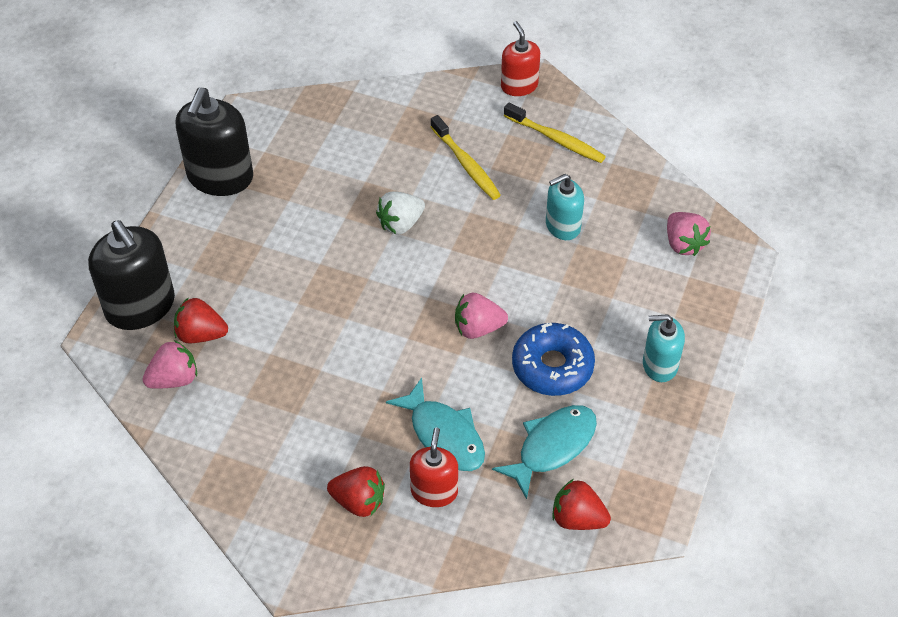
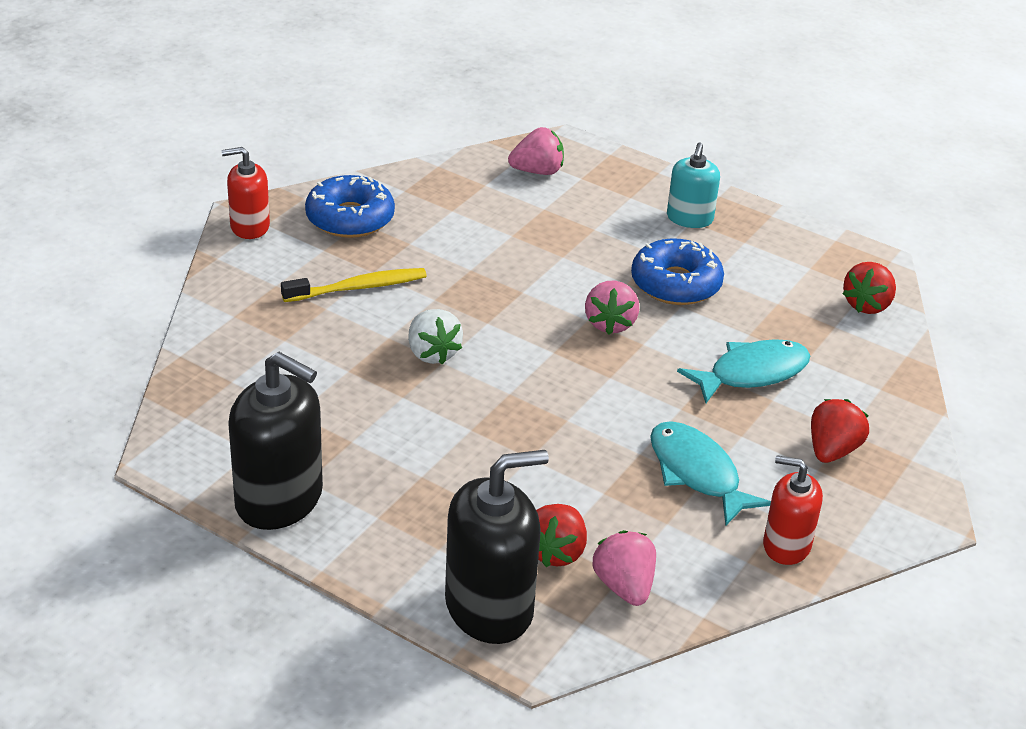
camera: 80 degrees left, 15 degrees down
red soap dispenser [410,427,458,507] -> red soap dispenser moved to [763,455,823,565]
turquoise fish [492,405,597,499] -> turquoise fish moved to [650,421,771,526]
yellow toothbrush [504,102,606,163] -> blue donut [305,175,395,238]
turquoise soap dispenser [546,174,584,240] -> none

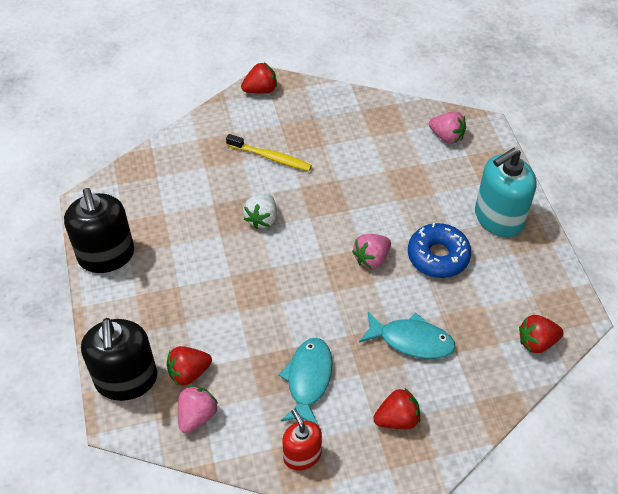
camera: 45 degrees right, 15 degrees up
red soap dispenser [222,147,270,239] -> red strawberry [241,63,277,93]
blue donut [305,175,395,238] -> none
black soap dispenser [445,450,549,644] -> black soap dispenser turned 60 degrees clockwise [81,318,157,401]
turquoise soap dispenser [667,142,720,228] -> turquoise soap dispenser [475,148,537,237], size x1.68

